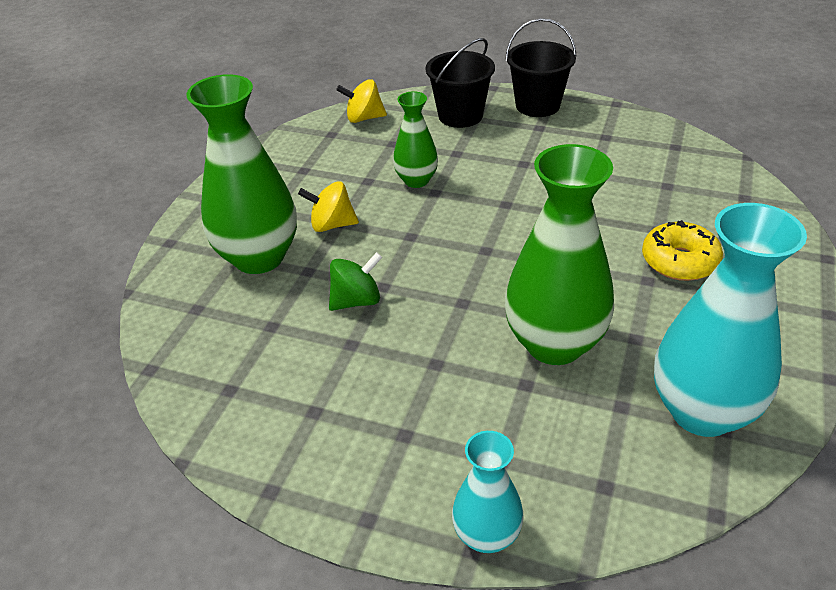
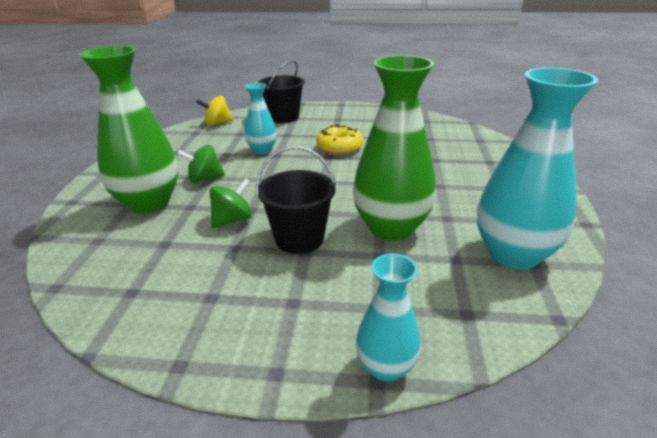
camera: 15 degrees left, 10 degrees down
yellow spinning top [298,181,359,232] -> green spinning top [177,145,225,183]
green vase [393,91,438,188] -> turquoise vase [245,83,277,154]
black bucket [505,18,577,117] -> black bucket moved to [256,146,336,254]
yellow donut [642,220,723,281] -> yellow donut moved to [316,124,364,155]

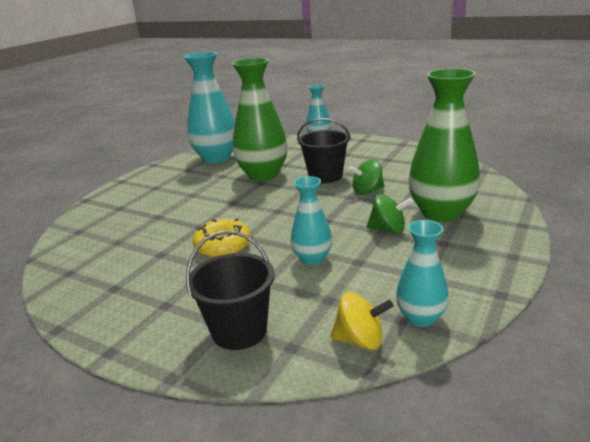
camera: 155 degrees left, 5 degrees down
none -> turquoise vase [396,220,449,327]

